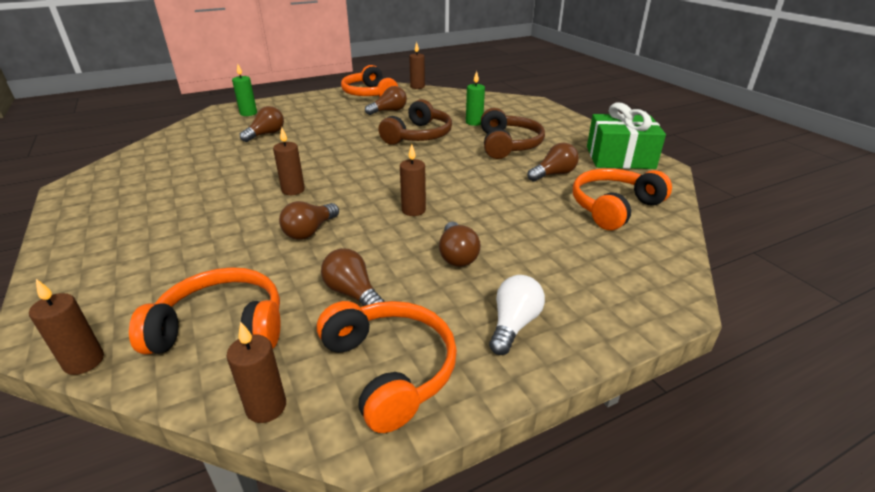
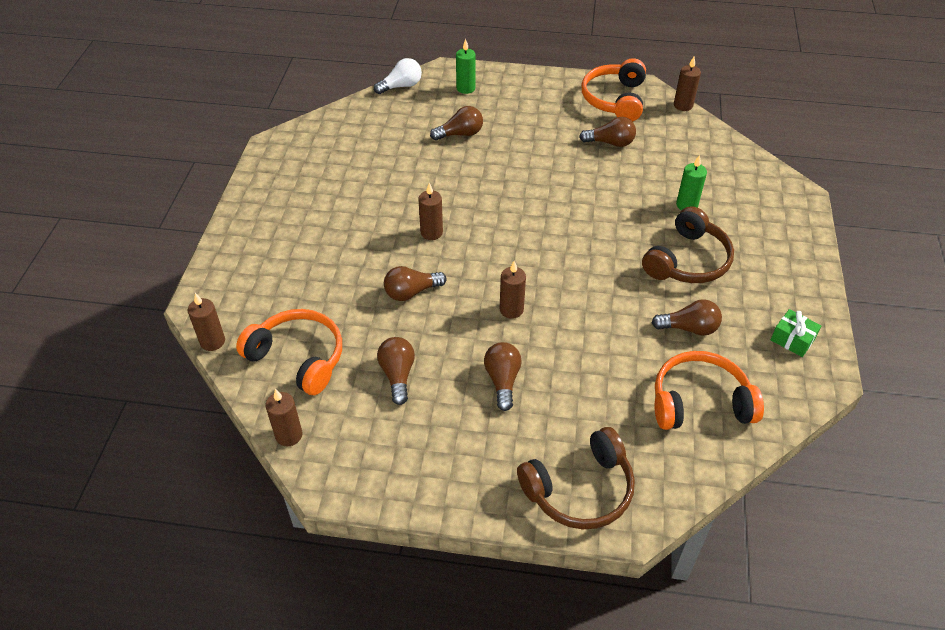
camera: 35 degrees right, 15 degrees up
orange headphones [317,301,457,433] -> none
brown headphones [379,99,452,145] -> brown headphones moved to [517,427,635,529]
brown light bulb [439,222,481,267] -> brown light bulb turned 150 degrees clockwise [484,342,522,411]
white light bulb [489,275,545,355] -> white light bulb moved to [374,58,422,94]
green gift [587,103,666,169] -> green gift [771,309,821,357], size x0.48

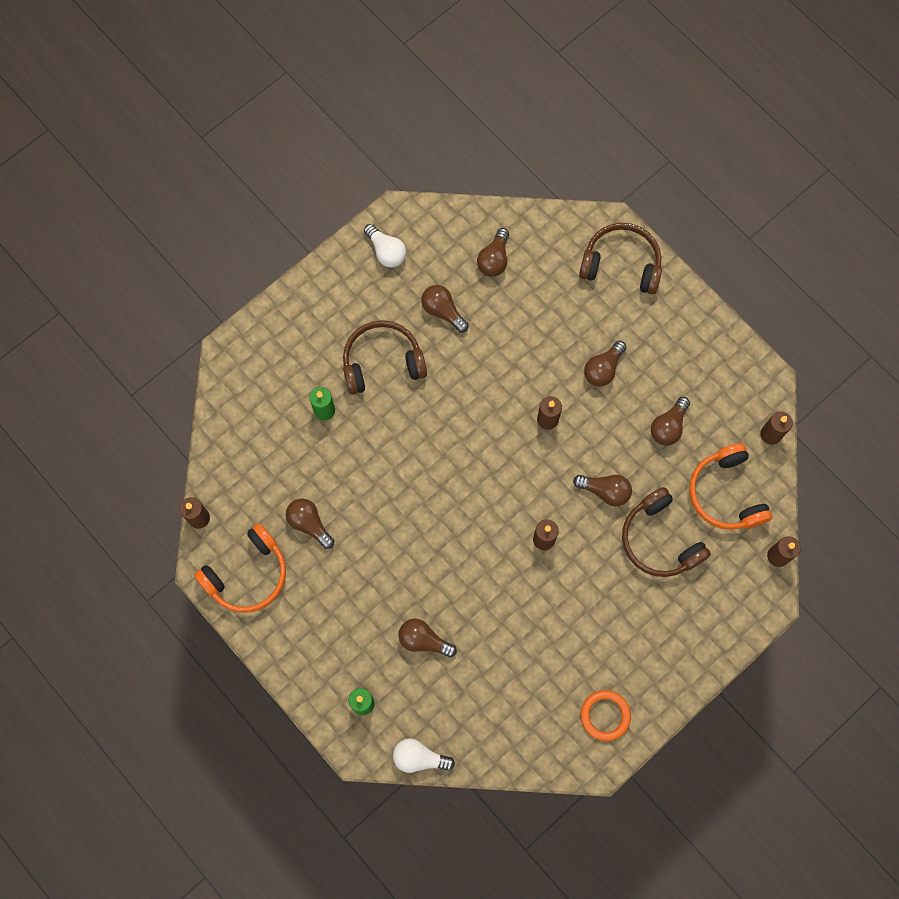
camera: 140 degrees left, 25 degrees up
orange headphones [655,351,764,430] -> brown light bulb [477,228,509,277]
green gift [771,309,821,357] -> white light bulb [364,224,406,267]
none -> orange ring [581,690,631,741]
none -> brown headphones [622,487,711,577]

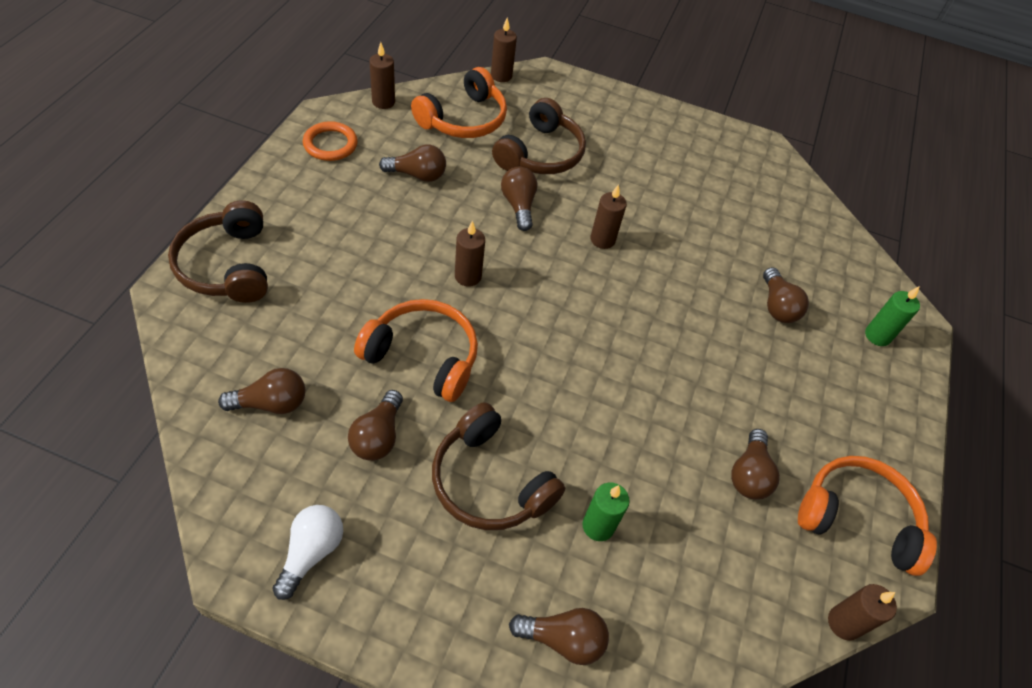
camera: 125 degrees left, 20 degrees down
white light bulb [393,738,455,773] -> none
orange ring [581,690,631,741] -> orange ring moved to [303,121,358,161]
brown light bulb [584,341,626,387] -> brown light bulb moved to [509,608,609,665]
none -> orange headphones [354,299,478,402]

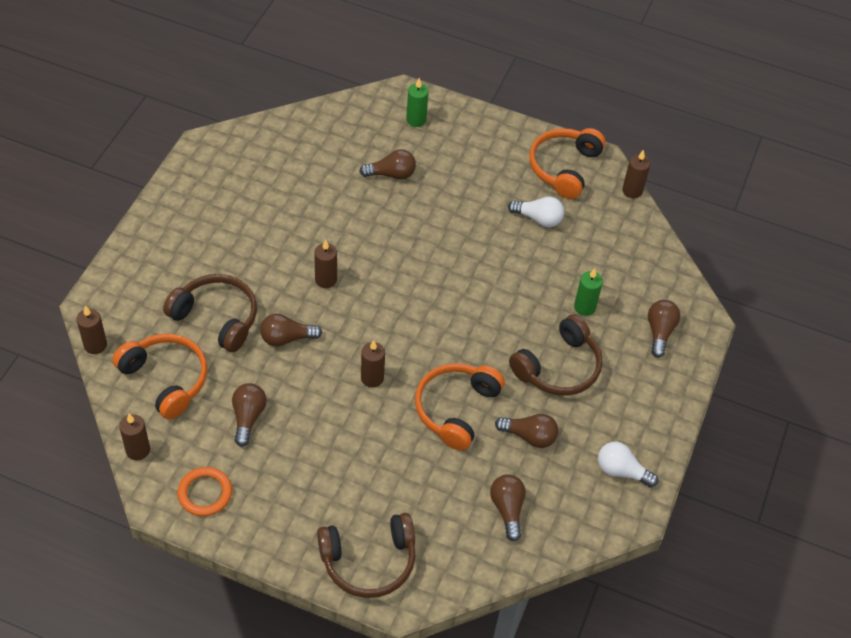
camera: 85 degrees left, 0 degrees up
brown light bulb [731,429,780,500] -> white light bulb [508,197,564,227]

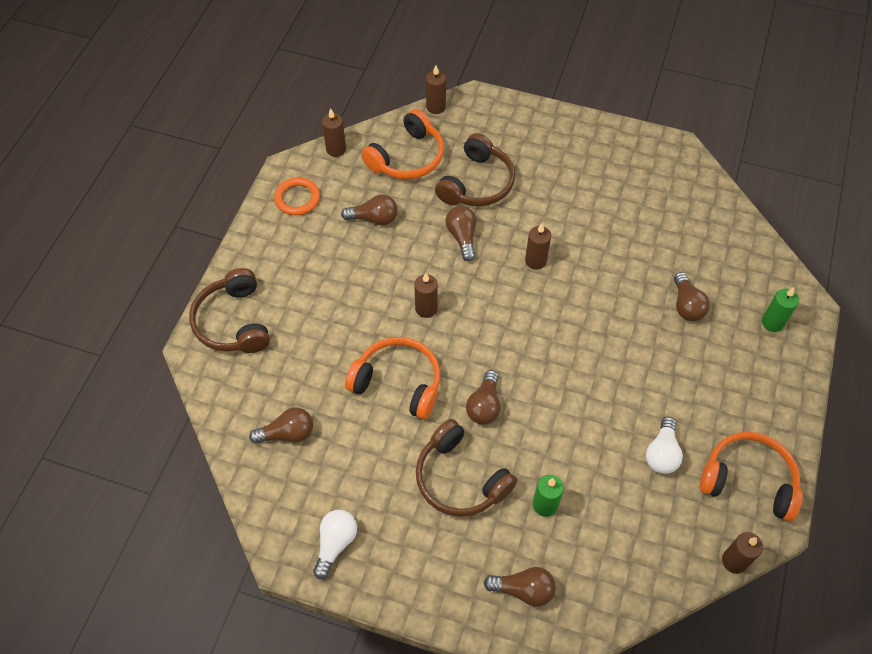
camera: 90 degrees right, 5 degrees up
brown light bulb [495,414,559,448] -> brown light bulb moved to [466,370,501,424]

